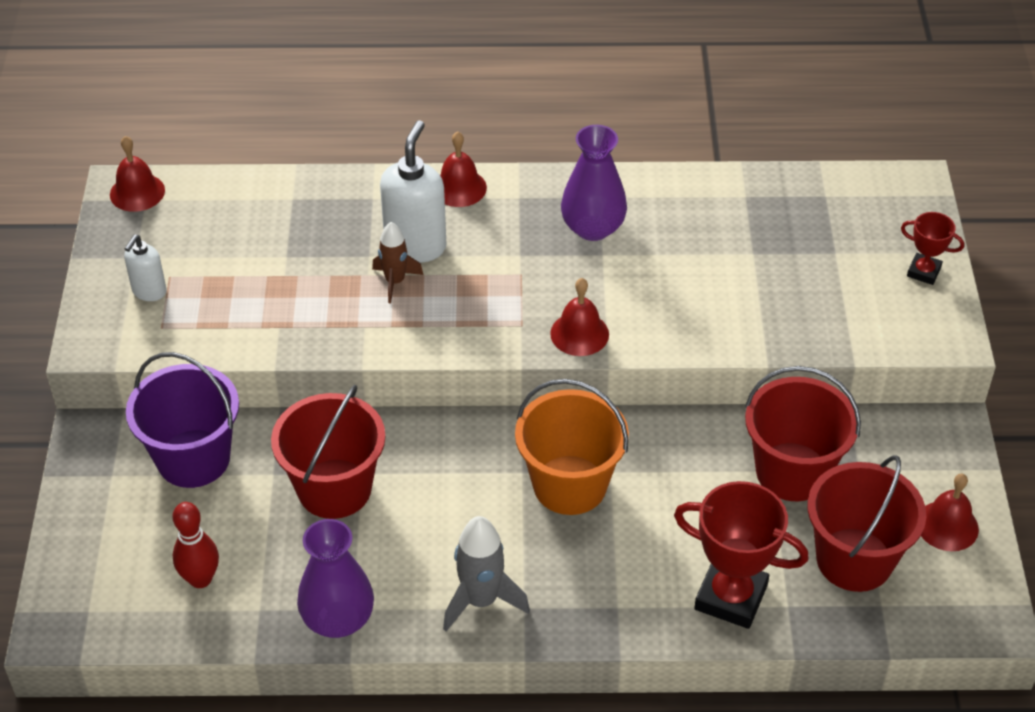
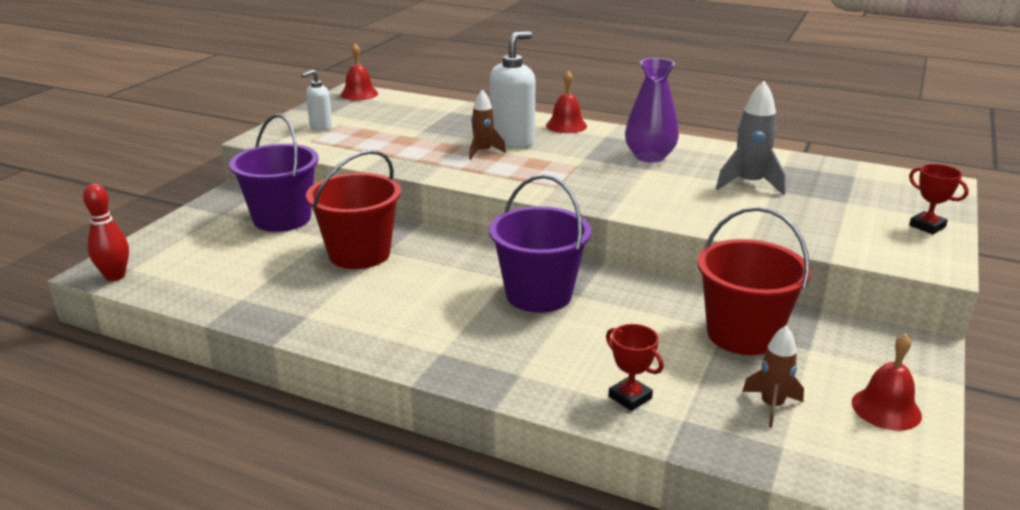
camera: 25 degrees right, 20 degrees down
red bowling pin [172,502,219,588] -> red bowling pin moved to [83,184,129,281]
purple vase [297,519,374,638] -> none
grey rocket [443,516,530,631] -> grey rocket moved to [716,81,786,195]
orange bucket [515,379,629,515] -> purple bucket [489,175,591,313]
red bell [550,278,609,356] -> none
red trophy [674,481,809,629] -> red trophy [606,324,664,411], size x0.53
red bucket [807,455,926,592] -> brown rocket [742,325,804,428]

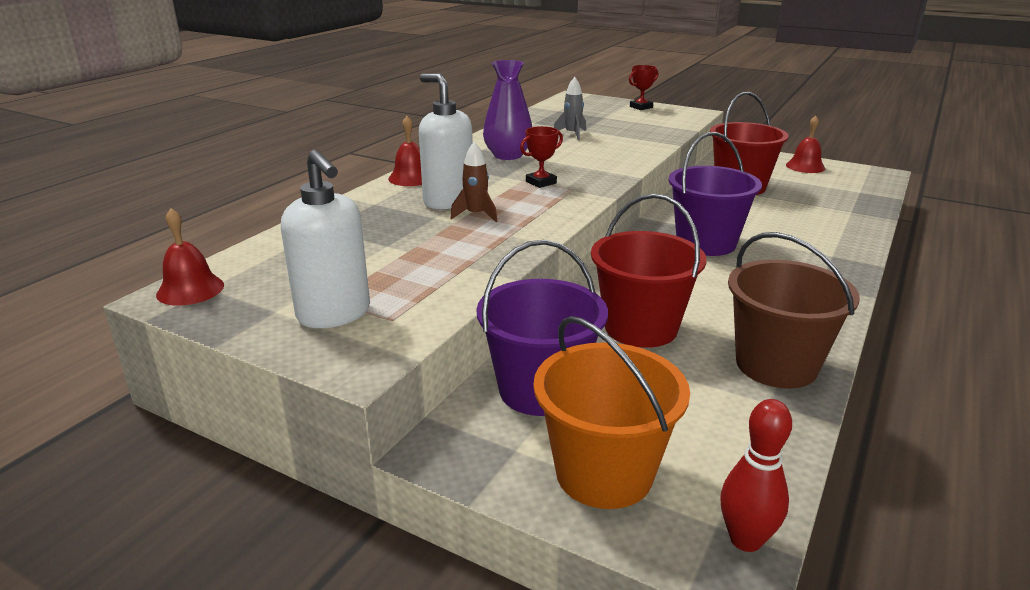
camera: 85 degrees left, 0 degrees up
white soap dispenser [301,70,332,131] -> white soap dispenser [281,150,370,328], size x1.76
red trophy [606,324,664,411] -> red trophy moved to [520,126,563,188]
grey rocket [716,81,786,195] -> grey rocket [554,77,586,140], size x0.66
brown rocket [742,325,804,428] -> none
none -> orange bucket [533,316,690,509]
none -> brown bucket [728,232,860,389]

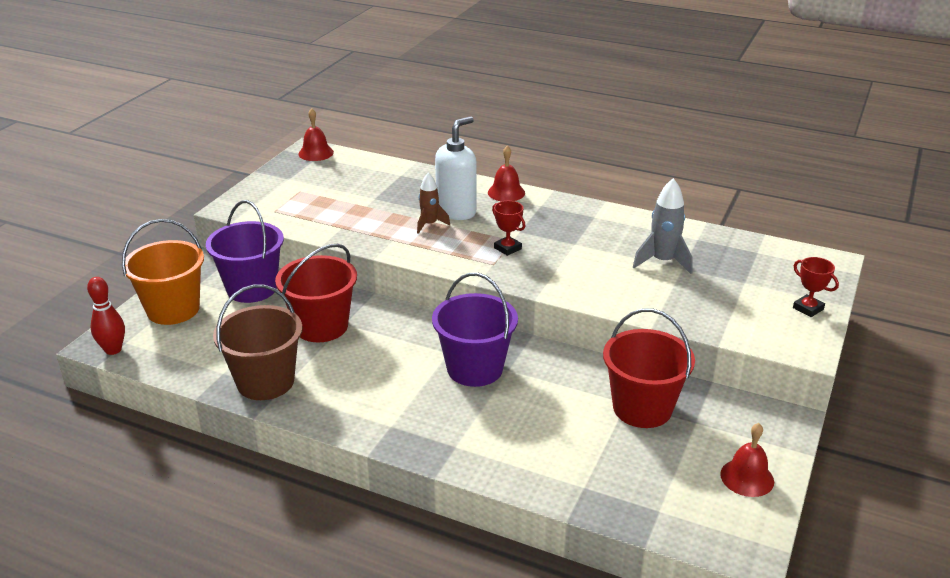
camera: 85 degrees right, 5 degrees up
white soap dispenser [281,150,370,328] -> none
purple vase [483,60,532,160] -> none
grey rocket [554,77,586,140] -> grey rocket [633,178,693,274], size x1.51

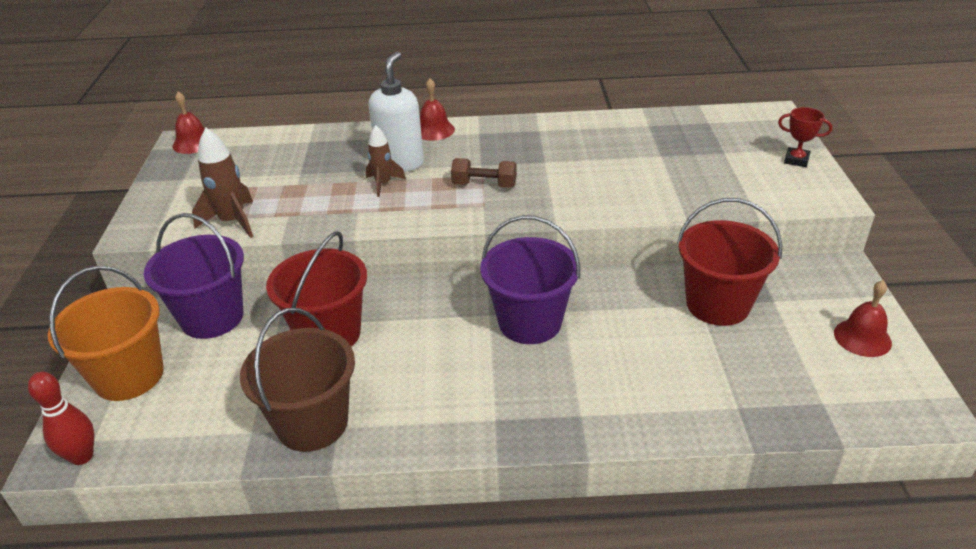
camera: 25 degrees left, 5 degrees up
red trophy [492,201,525,256] -> brown dumbbell [451,158,517,188]
grey rocket [633,178,693,274] -> none
none -> brown rocket [192,128,253,238]

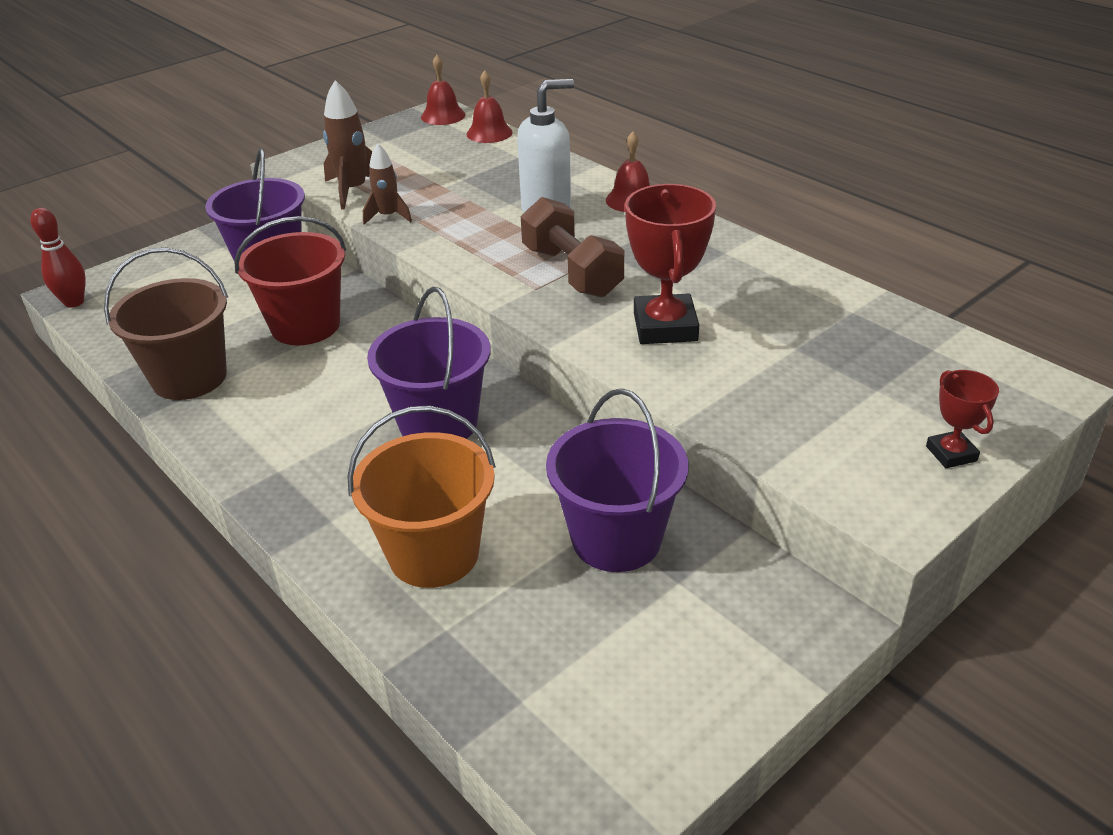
camera: 50 degrees right, 0 degrees up
orange bucket [48,266,164,401] -> orange bucket moved to [347,405,496,588]
brown rocket [366,125,406,197] -> brown rocket moved to [363,143,412,225]
brown dumbbell [451,158,517,188] -> brown dumbbell [521,197,624,297], size x1.57
red bucket [677,198,782,326] -> purple bucket [546,389,688,572]
red bell [834,280,892,357] -> red bell moved to [466,70,513,143]
none -> red trophy [625,184,716,344]

